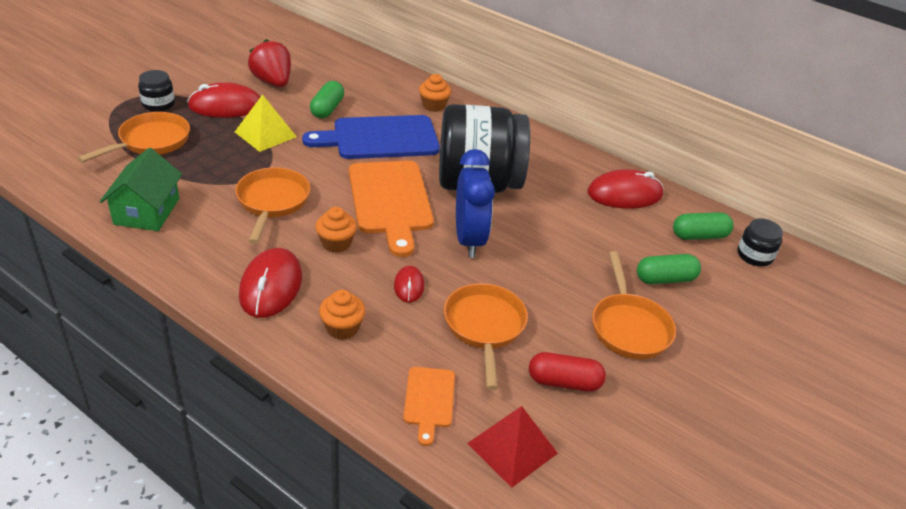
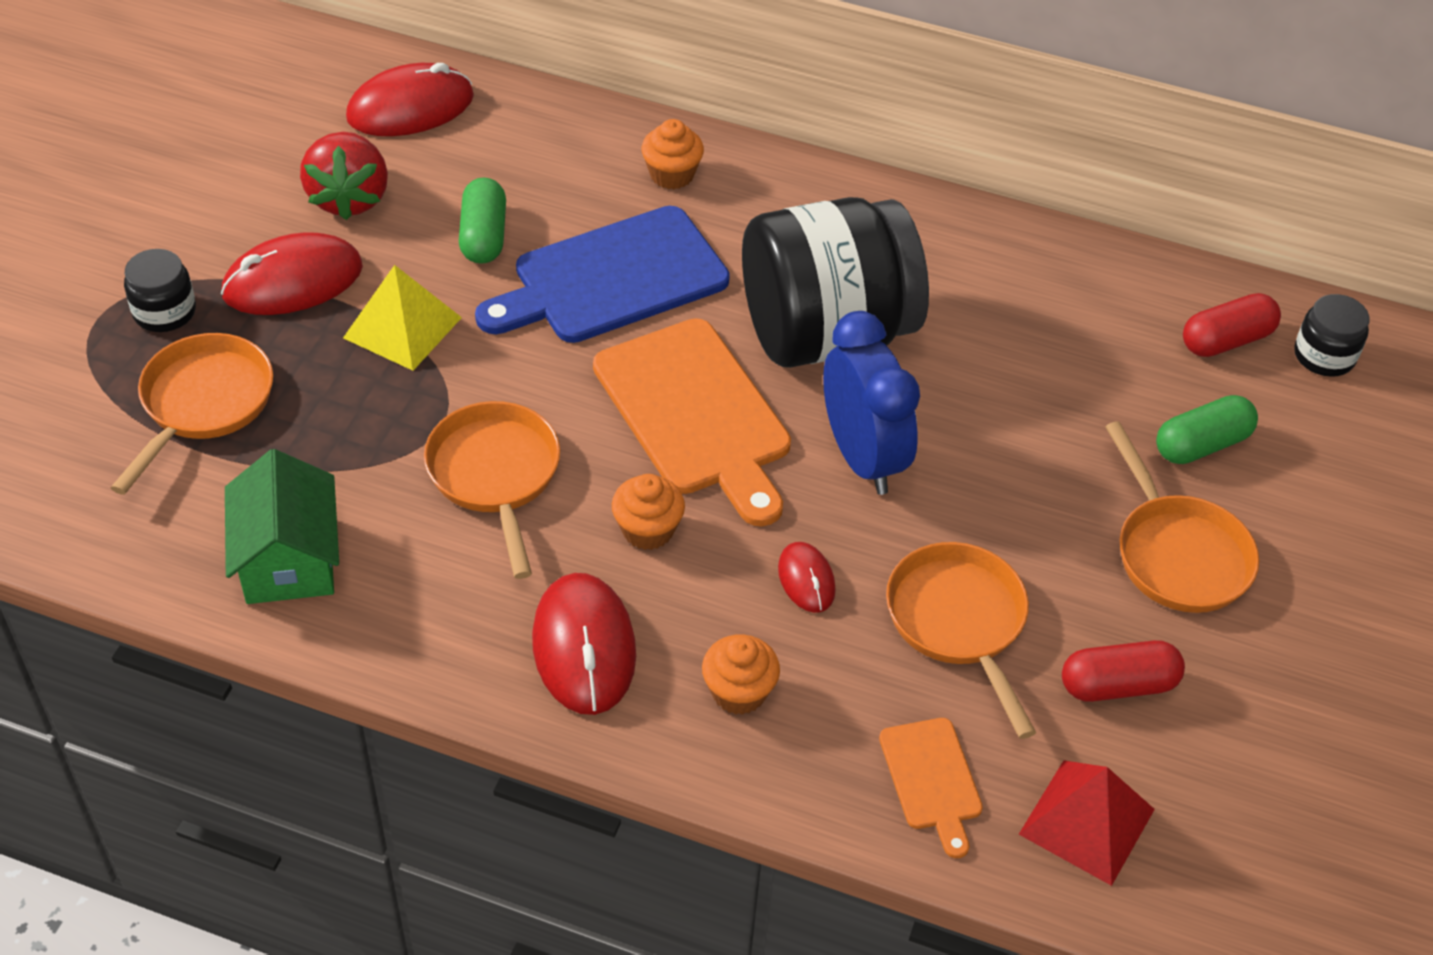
camera: 15 degrees left, 10 degrees up
red strawberry [248,39,291,87] -> red strawberry turned 135 degrees counterclockwise [300,132,388,220]
red mouse [587,169,663,209] -> red mouse moved to [346,63,474,136]
green capsule [673,212,733,240] -> red capsule [1183,293,1281,357]

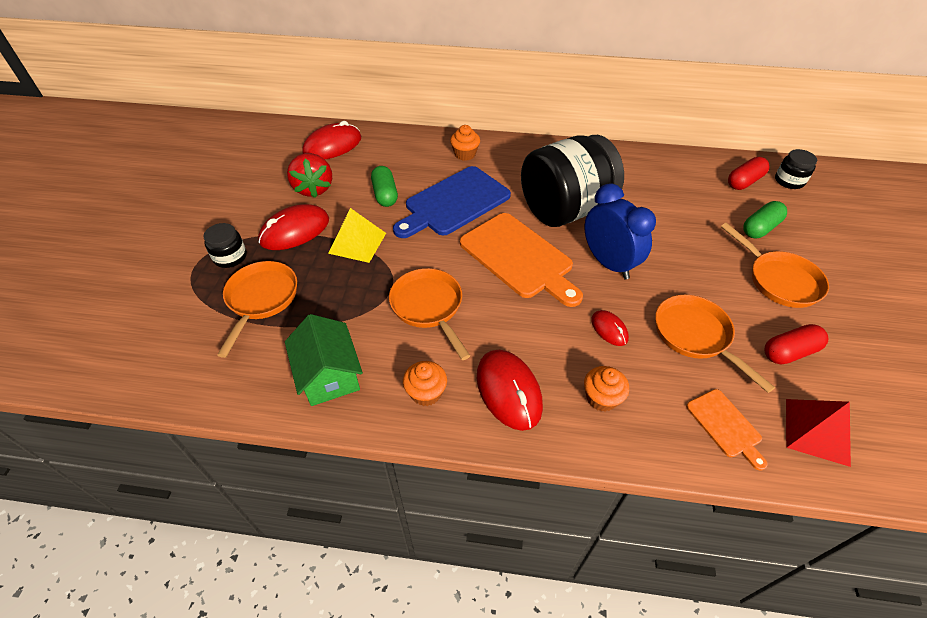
camera: 10 degrees left, 0 degrees up
orange cupcake [612,474,685,550] -> orange cupcake moved to [403,361,447,406]

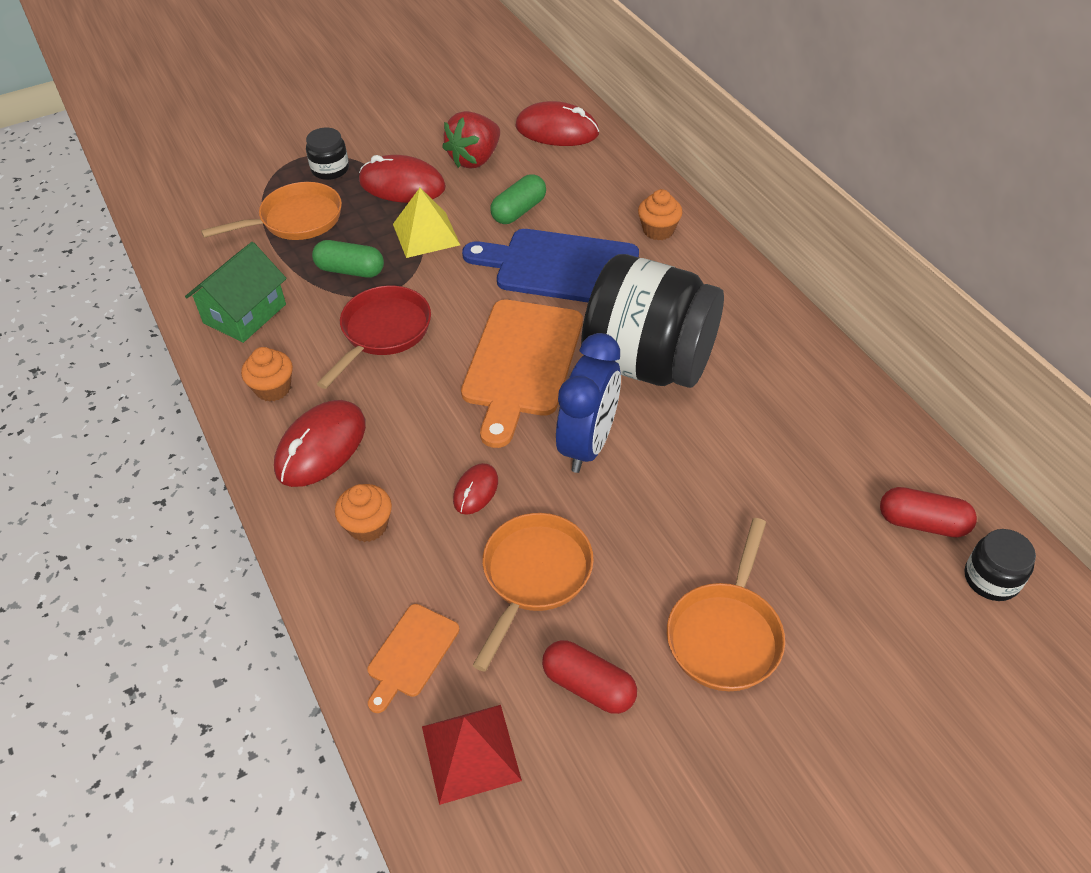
camera: 55 degrees right, 0 degrees up
orange pan [389,268,470,360] -> red pan [317,286,431,389]
green capsule [743,201,787,238] -> green capsule moved to [312,240,384,278]

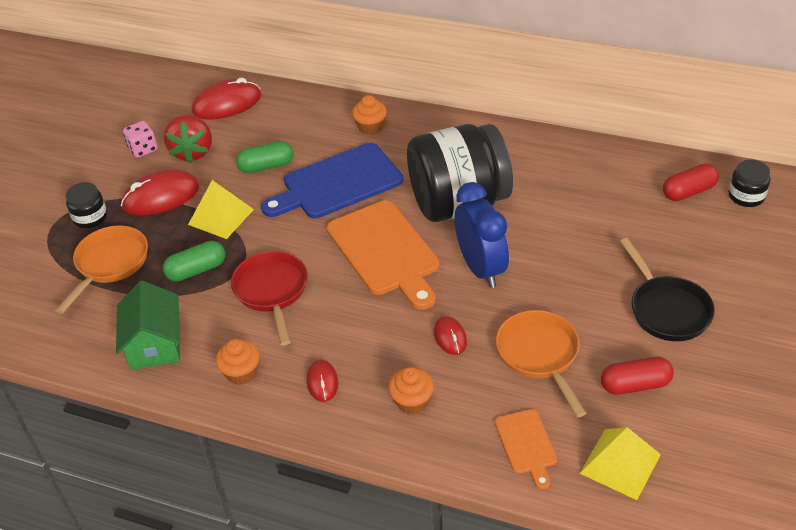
camera: 40 degrees left, 5 degrees down
red mouse [274,400,366,487] -> red mouse [306,360,338,402], size x0.54
red pyramid [422,705,522,805] -> yellow pyramid [580,427,661,500]
green capsule [490,174,546,224] -> green capsule turned 75 degrees clockwise [236,141,294,173]
orange pan [667,518,785,691] -> black pan [620,238,715,341]
none -> pink dice [123,121,157,158]

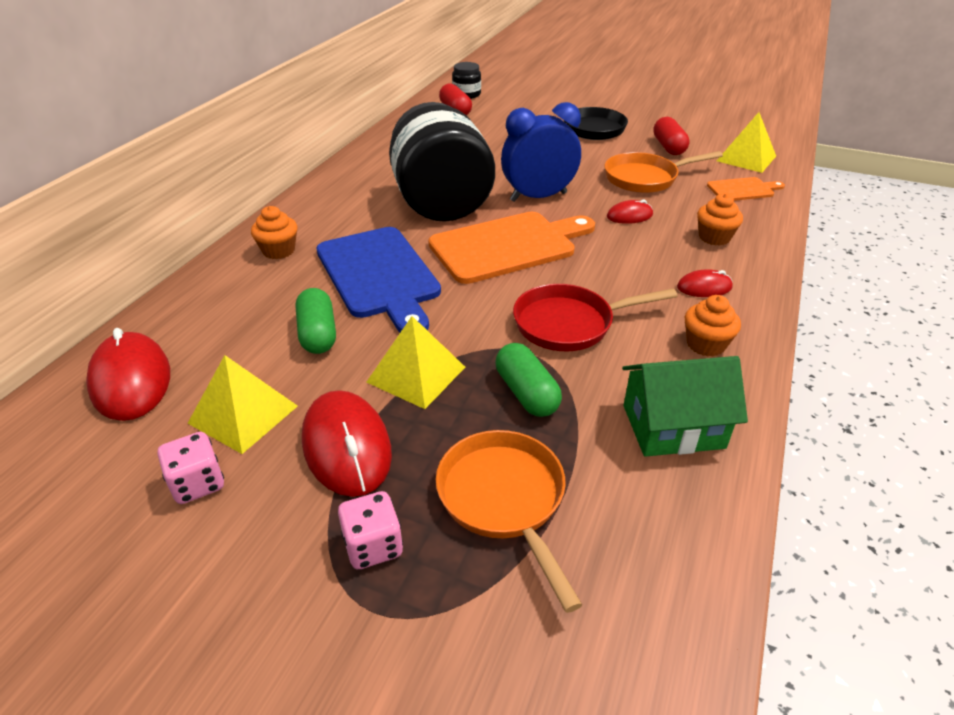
camera: 90 degrees left, 5 degrees down
orange pan [55,226,148,314] -> orange pan turned 45 degrees clockwise [436,430,582,613]
black jar [66,182,107,228] -> pink dice [338,491,403,569]
red strawberry [164,115,212,163] -> yellow pyramid [187,355,298,454]

